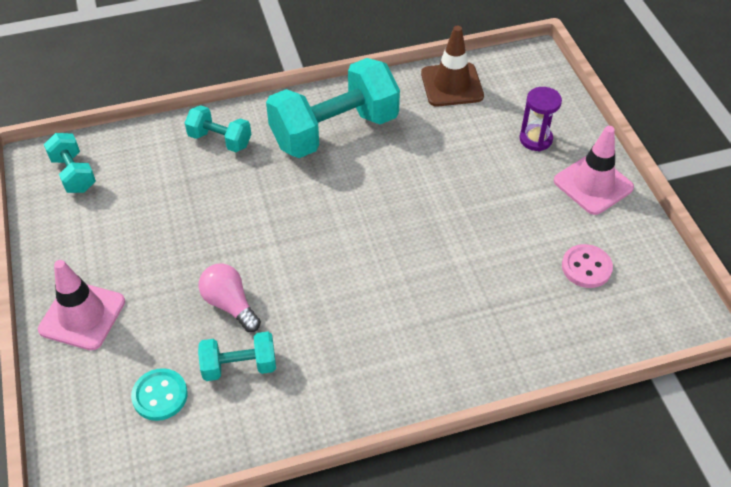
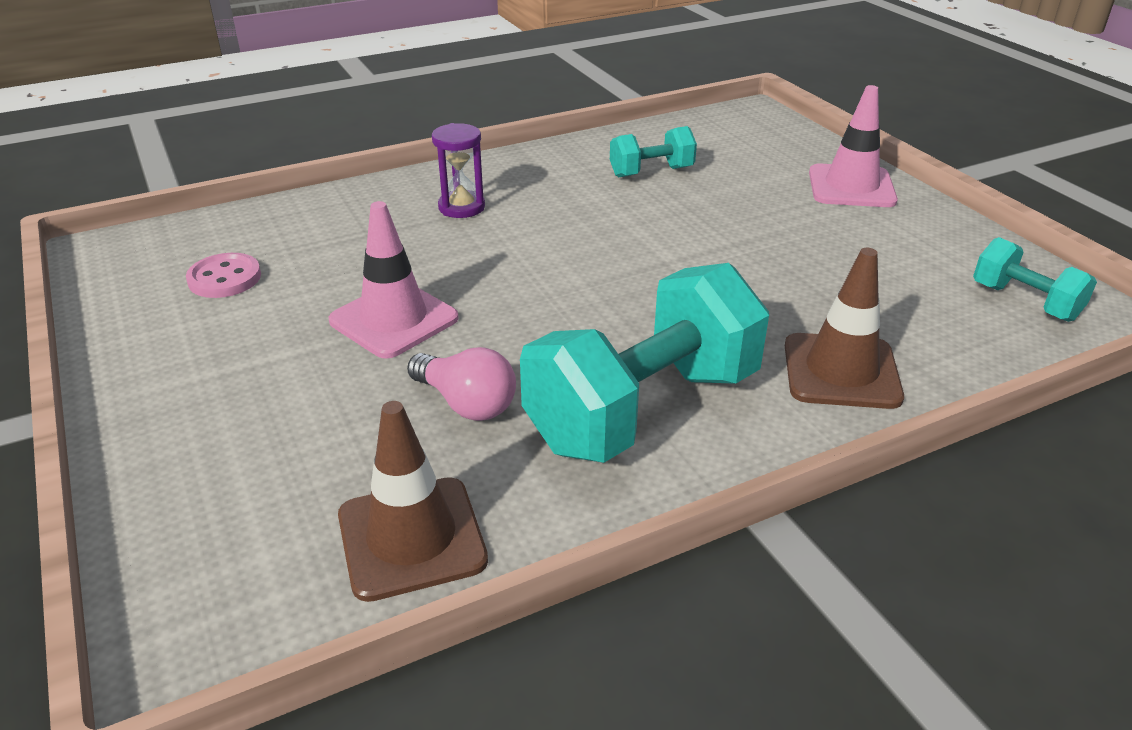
camera: 170 degrees right, 15 degrees down
turquoise button [131,368,188,421] -> none
turquoise dumbbell [185,105,251,152] -> brown traffic cone [785,248,904,409]
pink light bulb [199,263,261,332] -> pink light bulb moved to [407,347,516,421]
purple hourglass [520,87,562,151] -> purple hourglass moved to [432,123,485,218]
pink traffic cone [554,126,634,215] -> pink traffic cone moved to [329,201,459,359]

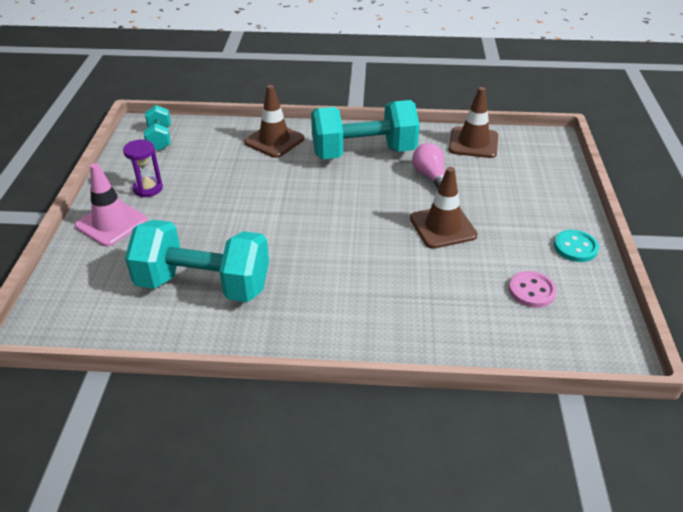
camera: 150 degrees left, 5 degrees up
pink traffic cone [329,201,459,359] -> brown traffic cone [410,167,478,249]
purple hourglass [432,123,485,218] -> purple hourglass moved to [123,139,163,197]
turquoise dumbbell [610,126,697,177] -> turquoise dumbbell [125,220,269,302], size x2.02
none -> turquoise button [554,230,599,262]

